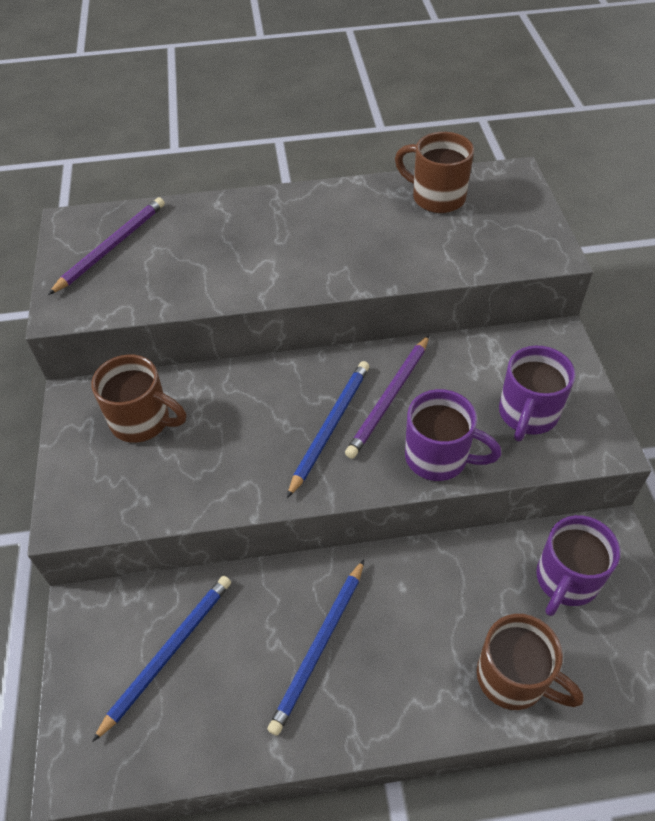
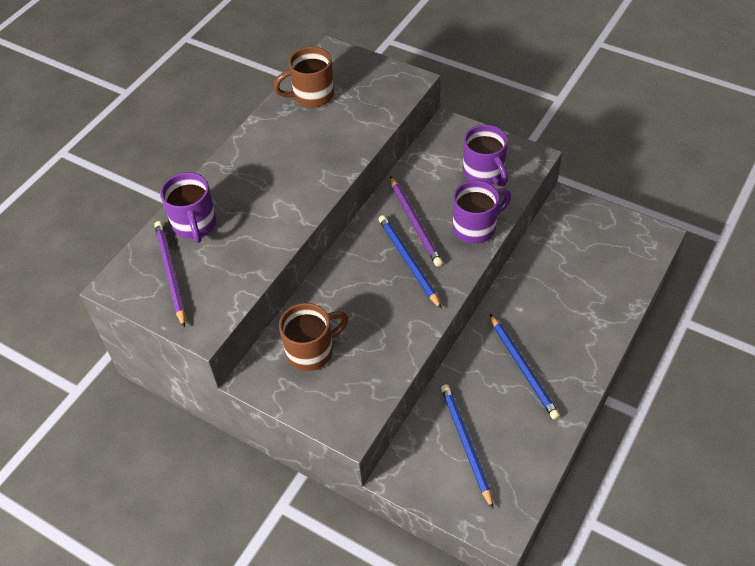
camera: 50 degrees left, 0 degrees up
brown mug [477,614,584,710] -> none
purple mug [536,515,621,616] -> purple mug moved to [160,172,216,243]

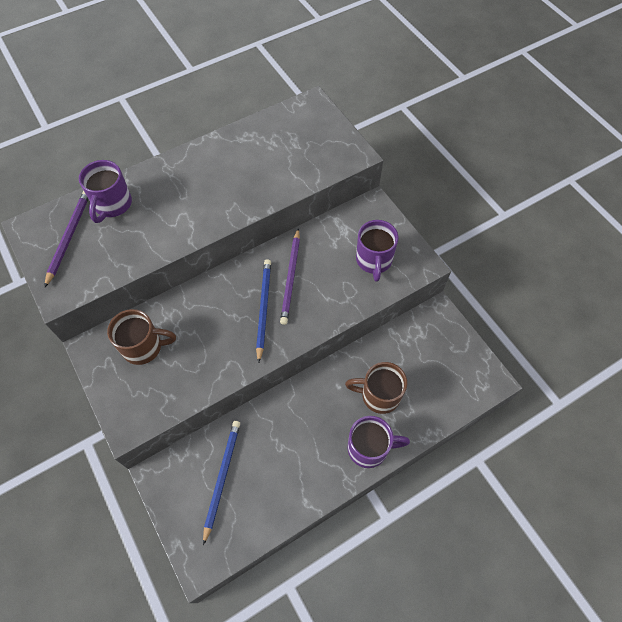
camera: 25 degrees right, 10 degrees up
brown mug [273,47,334,108] -> brown mug moved to [345,362,407,414]
purple mug [453,180,511,244] -> purple mug moved to [347,416,410,468]
blue pencil [490,314,560,420] -> none

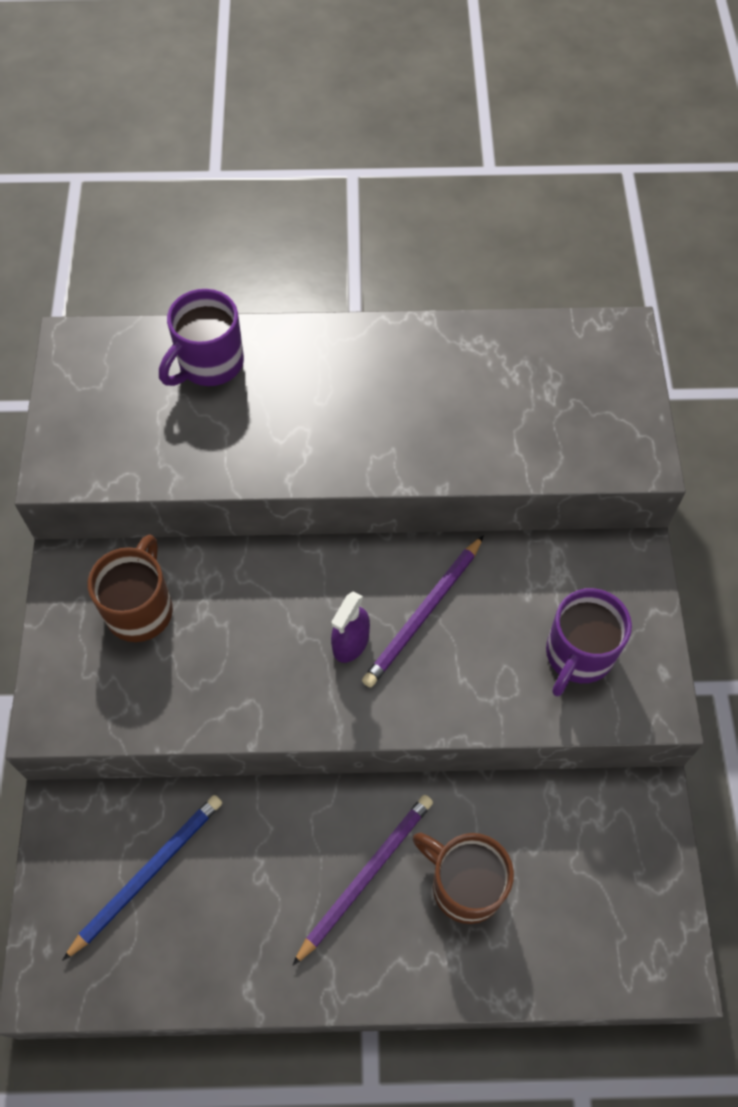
camera: 30 degrees right, 0 degrees up
purple pencil [44,191,88,288] -> purple pencil moved to [292,795,433,966]
brown mug [107,309,176,365] -> brown mug turned 105 degrees counterclockwise [88,534,173,642]
blue pencil [256,259,271,363] -> purple spray bottle [331,591,370,663]
purple mug [347,416,410,468] -> none

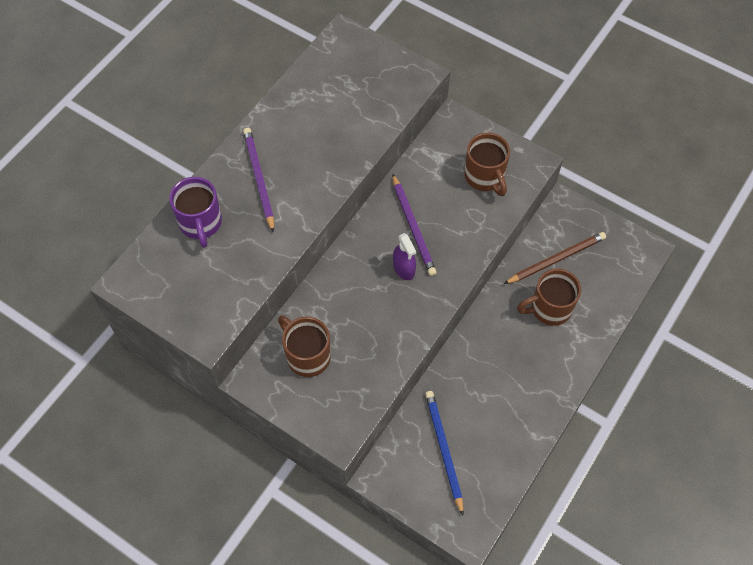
camera: 55 degrees left, 0 degrees up
purple pencil [292,795,433,966] -> purple pencil moved to [243,128,274,233]
purple mug [546,588,632,696] -> brown mug [464,133,510,196]
none -> brown pencil [504,232,606,284]

